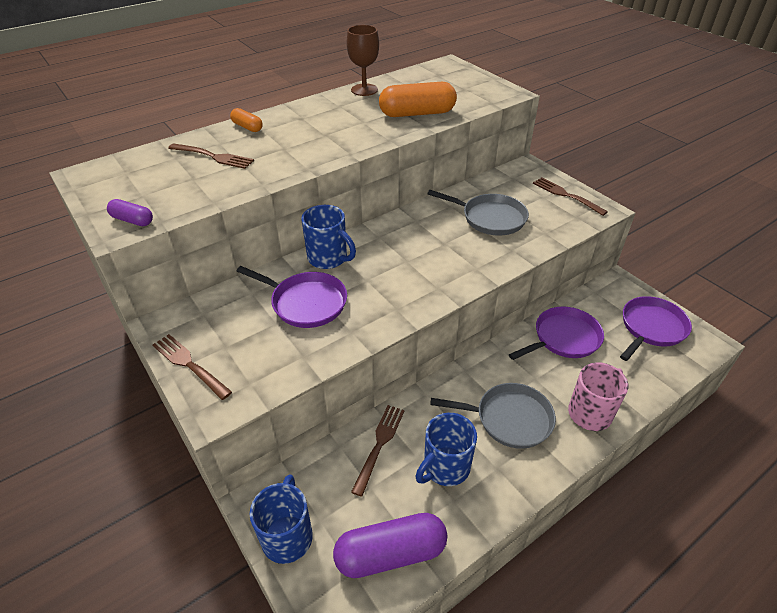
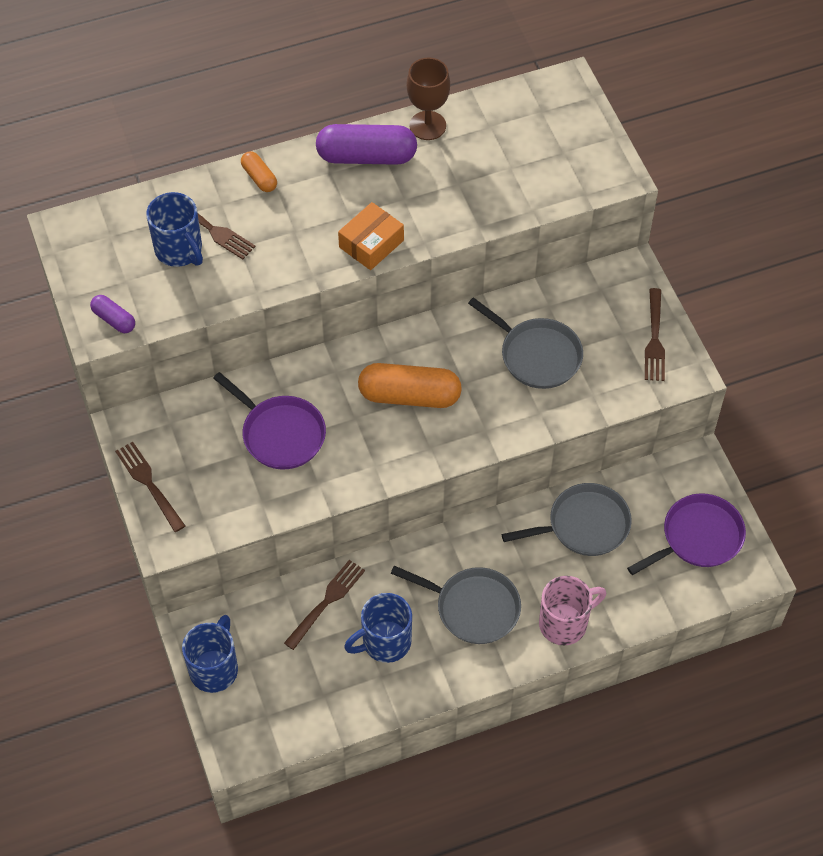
camera: 15 degrees right, 15 degrees up
blue mug [301,205,356,269] -> blue mug moved to [146,192,203,267]
purple capsule [333,513,447,578] -> purple capsule moved to [316,124,417,165]
orange capsule [379,82,457,117] -> orange capsule moved to [358,363,462,408]
purple pan [509,306,604,360] -> grey pan [502,483,632,556]
brown fork [533,177,608,216] -> brown fork turned 150 degrees counterclockwise [645,288,665,381]
none -> orange box [338,202,404,270]

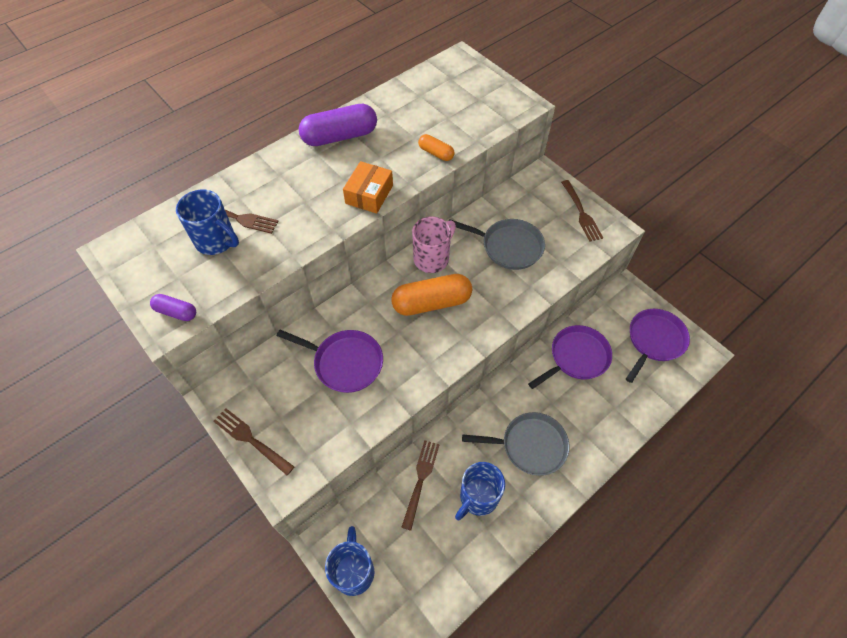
camera: 20 degrees left, 0 degrees up
orange capsule [241,151,277,192] -> orange capsule moved to [418,134,455,161]
brown goblet [406,57,450,140] -> none
grey pan [502,483,632,556] -> purple pan [528,325,612,389]
pink mug [539,576,606,645] -> pink mug moved to [412,217,456,273]

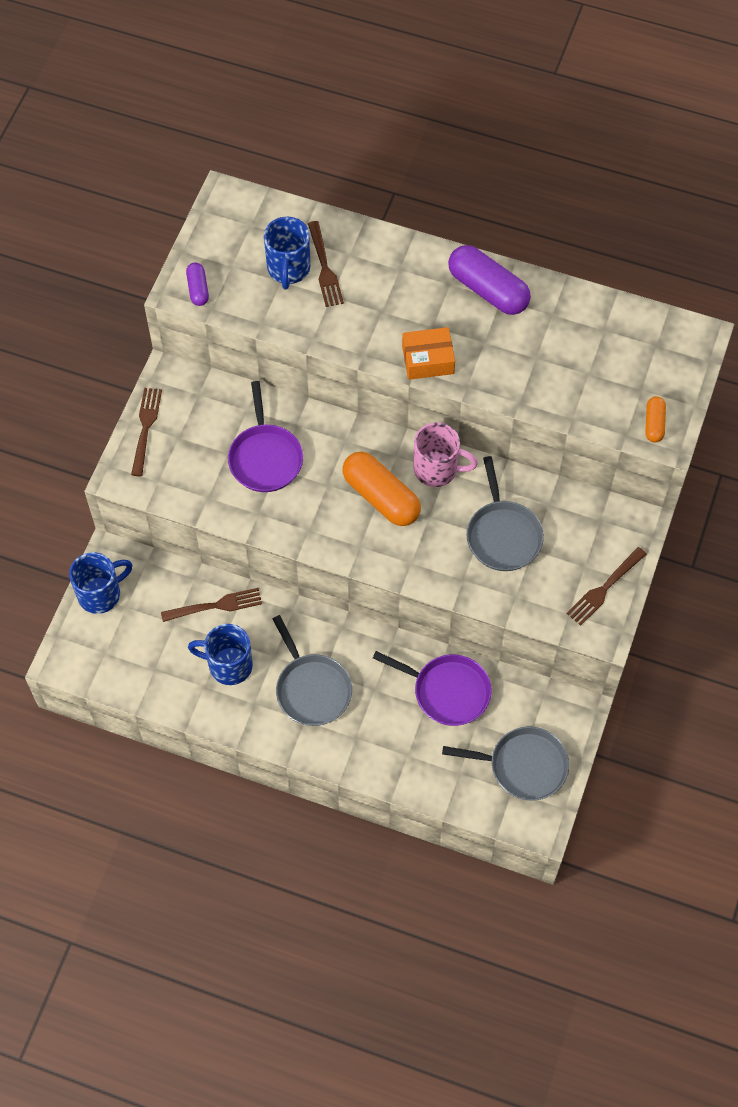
camera: 60 degrees right, 5 degrees up
orange capsule [418,134,455,161] -> orange capsule moved to [645,396,666,442]
purple pan [626,309,690,383] -> grey pan [442,726,569,801]

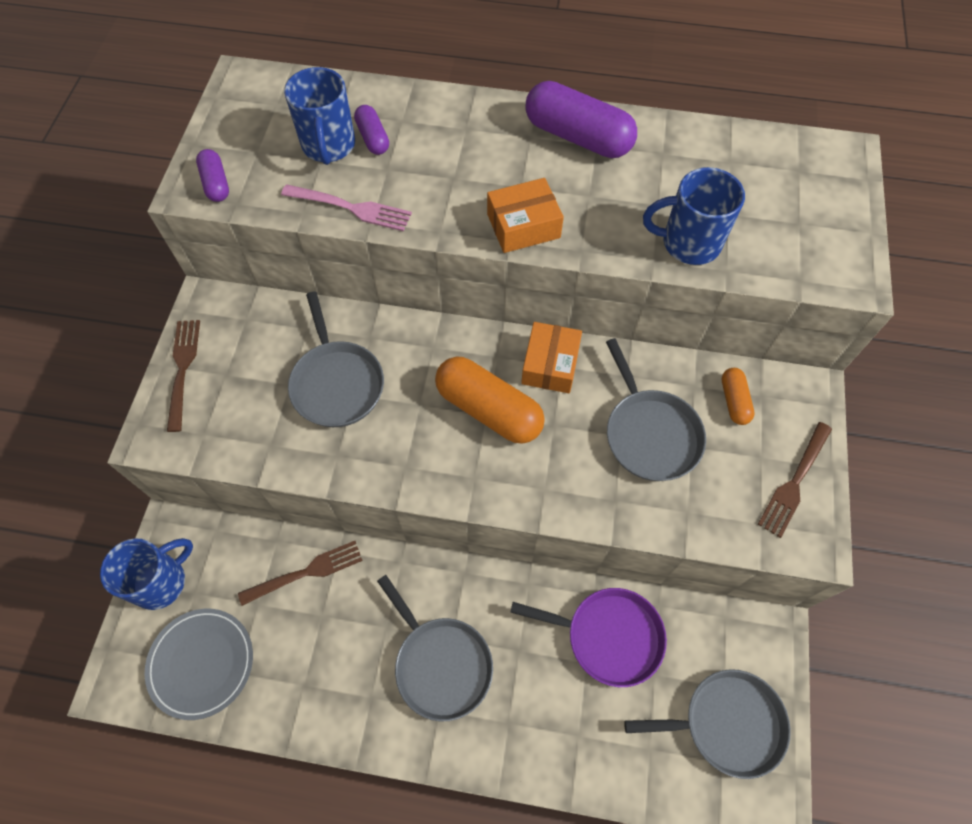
camera: 10 degrees left, 0 degrees up
blue mug [188,624,253,685] -> blue mug moved to [643,167,745,265]
purple pan [228,381,303,492] -> grey pan [288,292,384,427]
brown fork [308,221,344,307] -> purple capsule [354,105,389,155]
pink mug [414,422,478,487] -> orange box [521,322,582,393]
orange capsule [645,396,666,442] -> orange capsule moved to [722,368,755,425]
none -> grey plate [145,609,253,720]
none -> pink fork [281,184,412,231]

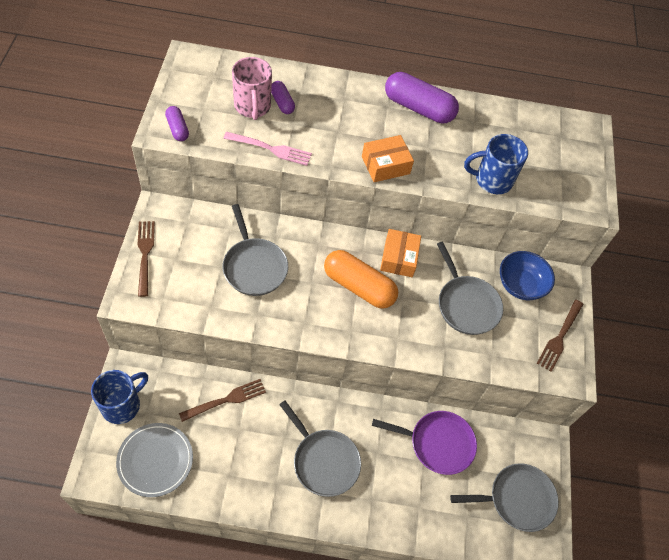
camera: 10 degrees left, 5 degrees down
blue mug [284,67,355,165] -> pink mug [232,57,272,120]
orange capsule [722,368,755,425] -> blue bowl [500,251,555,301]

